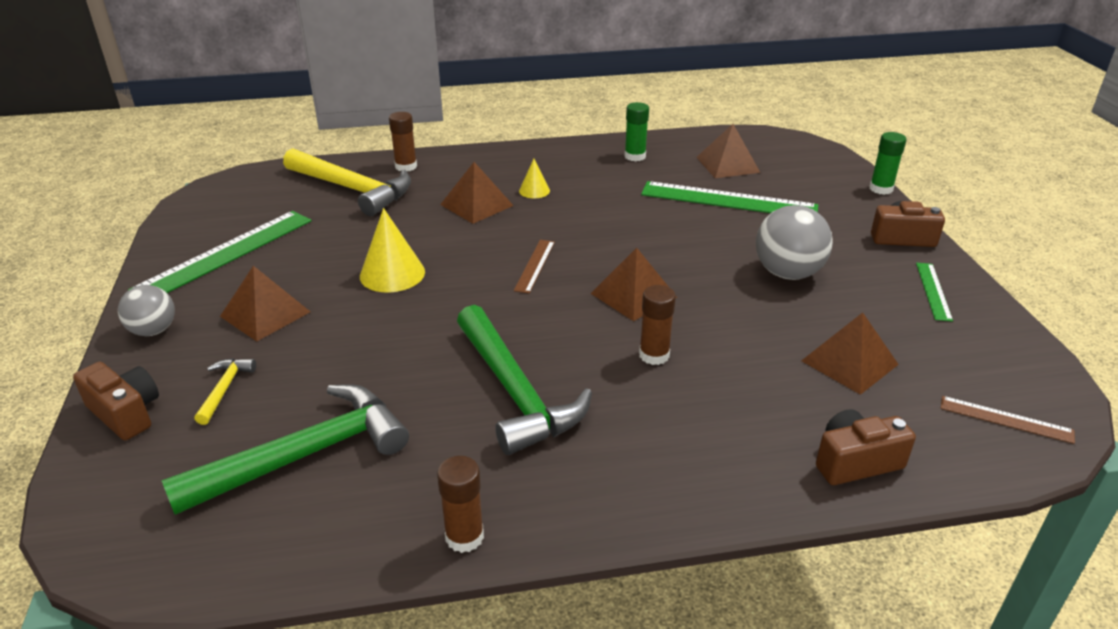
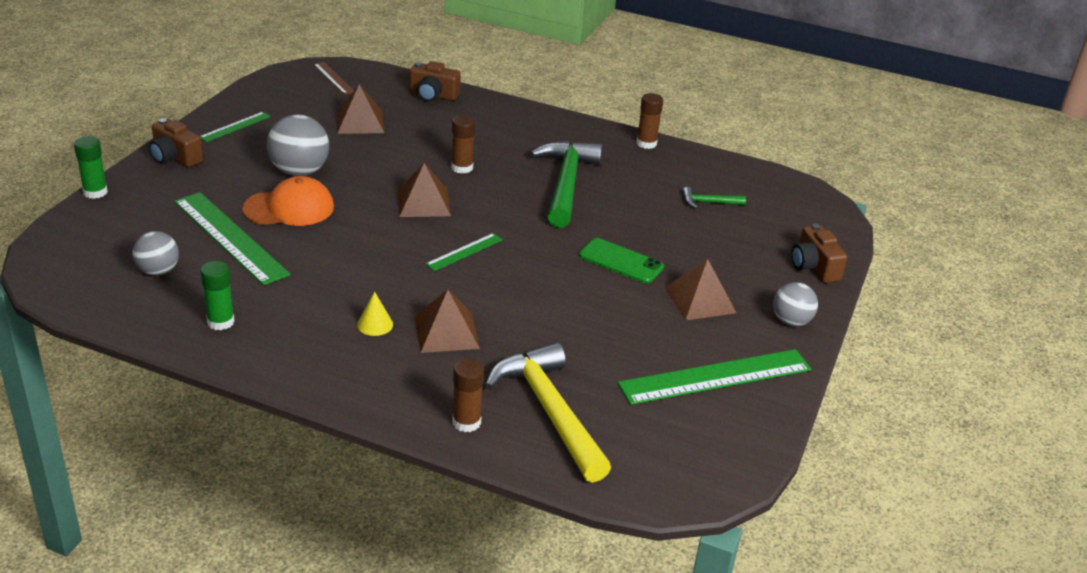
camera: 150 degrees left, 0 degrees up
green hammer [161,384,409,515] -> green hammer [682,187,746,209], size x0.44
yellow hammer [194,358,256,425] -> none
yellow cone [360,208,425,293] -> none
brown ruler [514,240,555,294] -> green ruler [425,233,503,271]
brown pyramid [696,124,760,178] -> grey ball [132,231,179,276]
none -> orange cap [242,176,334,226]
none -> green phone [579,238,664,284]

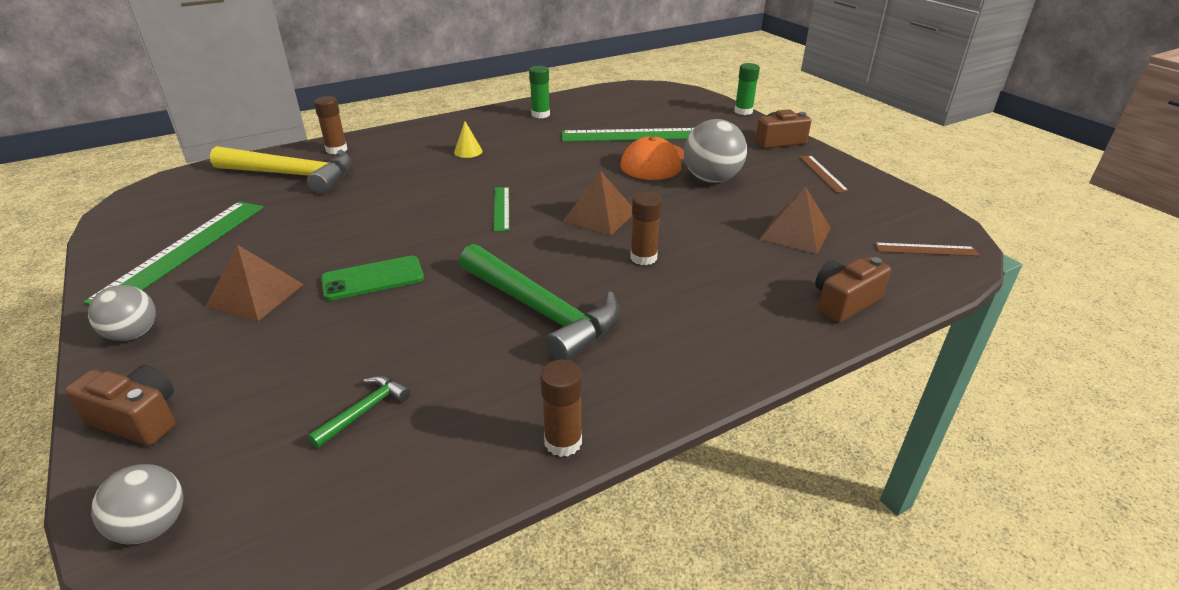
camera: 130 degrees right, 0 degrees up
grey ball [132,231,179,276] -> grey ball moved to [91,464,183,544]
green ruler [200,112,271,142] -> brown ruler [799,155,849,193]
brown pyramid [414,290,480,353] -> none

